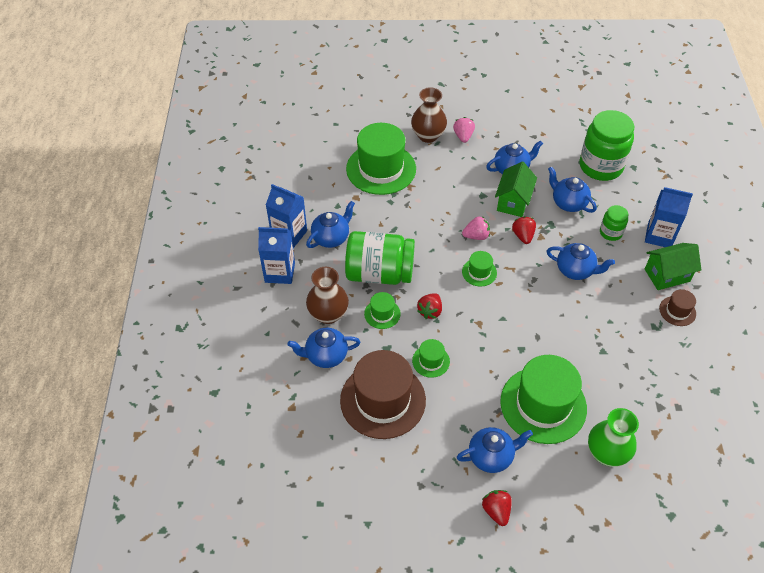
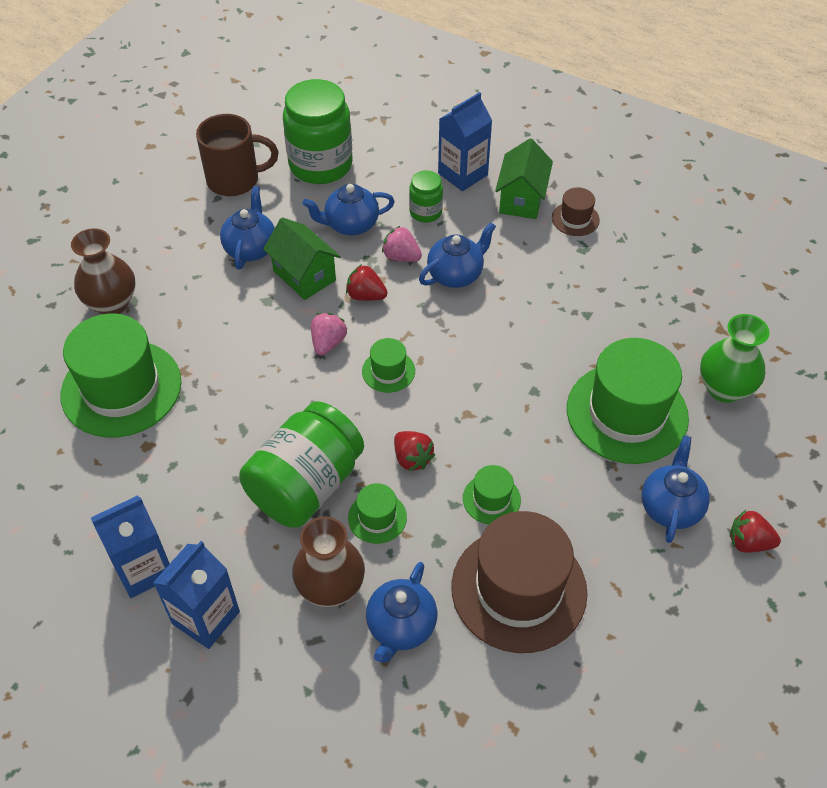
camera: 60 degrees left, 0 degrees up
blue teapot [306,201,355,248] -> none
pink strawberry [453,117,475,143] -> pink strawberry moved to [382,226,422,262]
none -> brown mug [196,114,279,196]

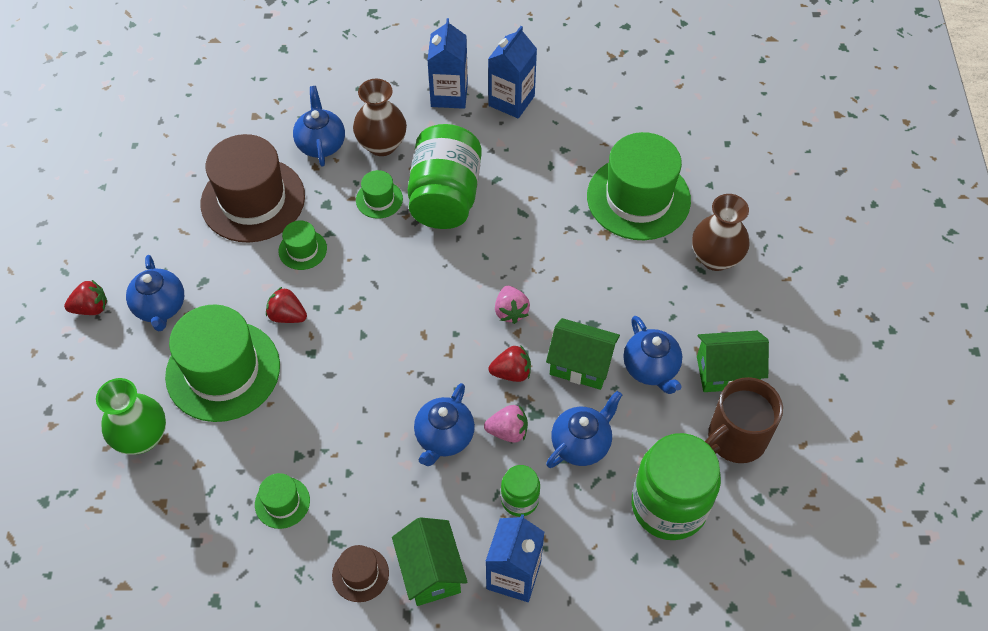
camera: 150 degrees right, 5 degrees up
green hat [362,338,415,393] -> green hat moved to [255,473,310,529]
red strawberry [394,431,435,471] -> red strawberry moved to [266,287,307,323]
none -> green house [697,331,769,392]

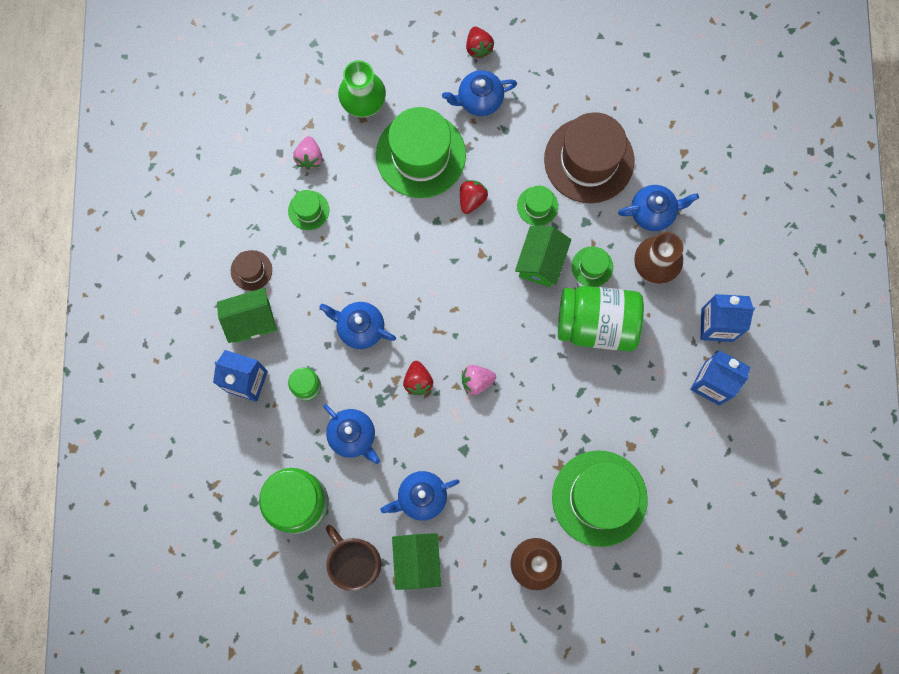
camera: 90 degrees right, 20 degrees up
pink strawberry [484,405,528,443] -> pink strawberry moved to [293,136,322,170]
green house [546,318,620,390] -> green house moved to [515,226,571,287]

